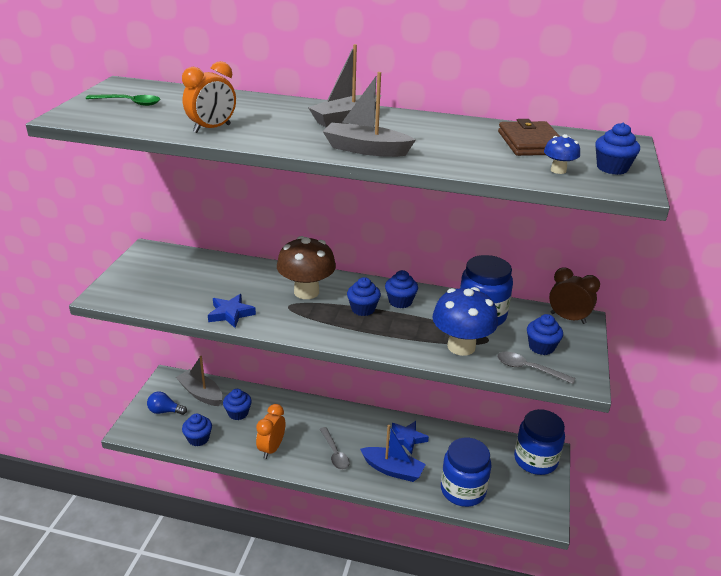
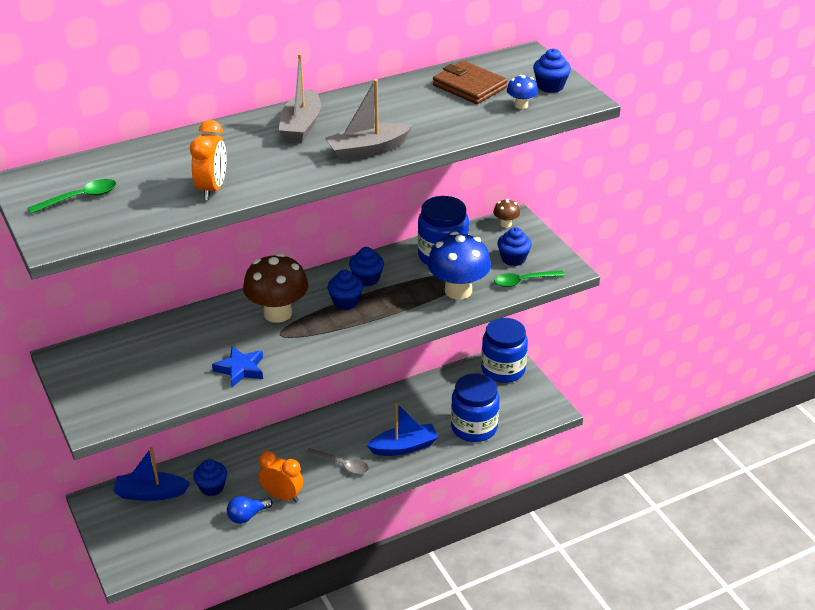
camera: 40 degrees left, 5 degrees up
blue light bulb [147,392,187,415] -> blue light bulb moved to [227,496,273,524]
grey boat [176,356,222,406] -> blue boat [113,447,190,501]
blue cupcake [182,413,212,446] -> none
orange clock [256,404,285,459] -> orange clock turned 135 degrees clockwise [258,451,303,502]
blue star [389,421,429,454] -> none
grey spoon [497,352,575,384] -> green spoon [494,270,565,287]
brown clock [549,267,600,324] -> brown mushroom [493,199,520,228]

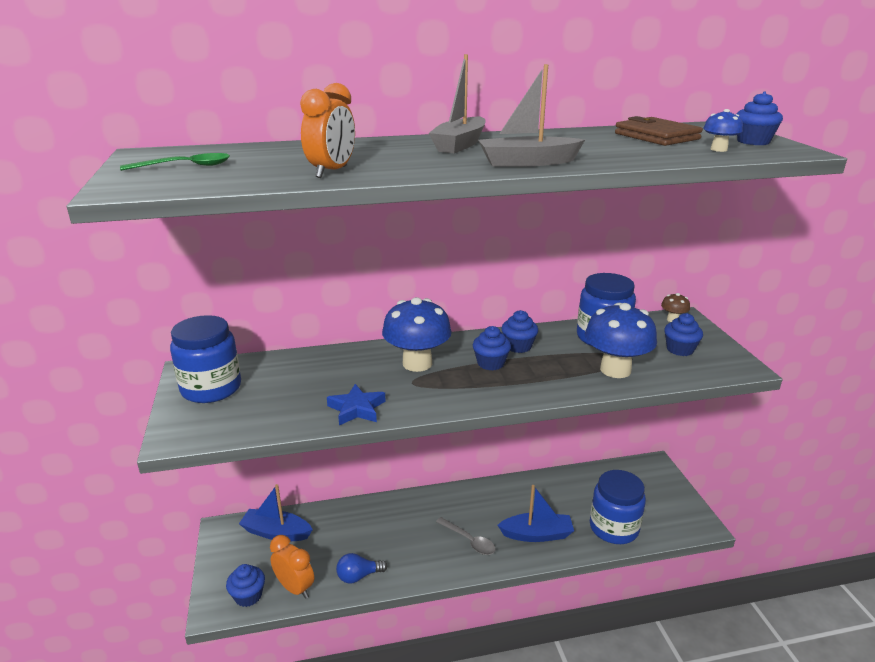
camera: 15 degrees right, 10 degrees down
blue cupcake [193,459,227,496] -> blue cupcake moved to [226,564,265,607]
brown mushroom [243,253,308,323] -> blue mushroom [382,297,452,372]
orange clock [258,451,303,502] -> orange clock moved to [270,535,314,599]
blue jar [481,318,528,383] -> blue jar moved to [170,315,241,403]
green spoon [494,270,565,287] -> none

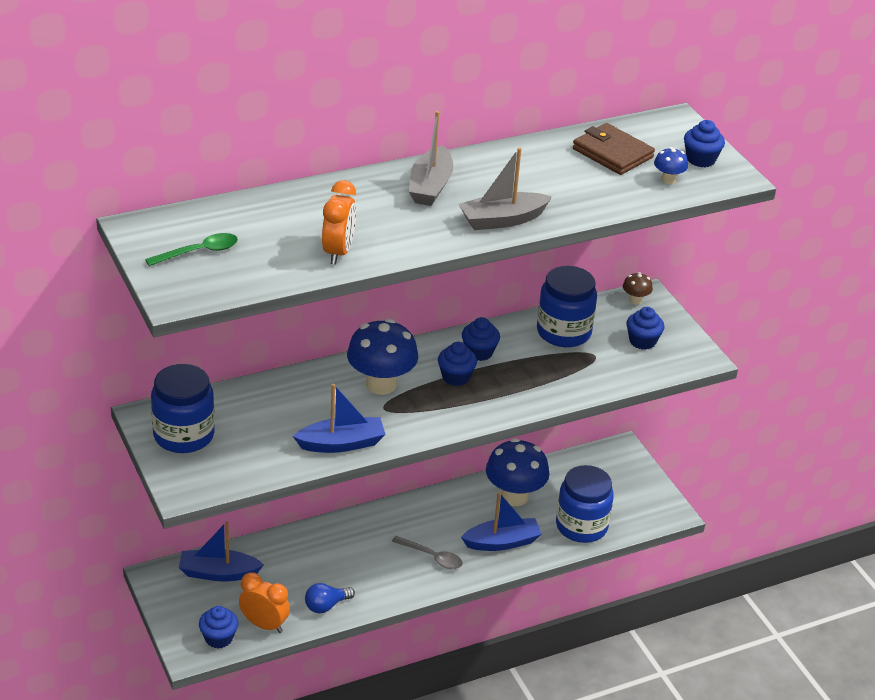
camera: 15 degrees left, 10 degrees up
blue star [327,384,385,425] -> blue boat [293,384,386,453]
blue mushroom [585,303,657,378] -> blue mushroom moved to [486,438,549,506]

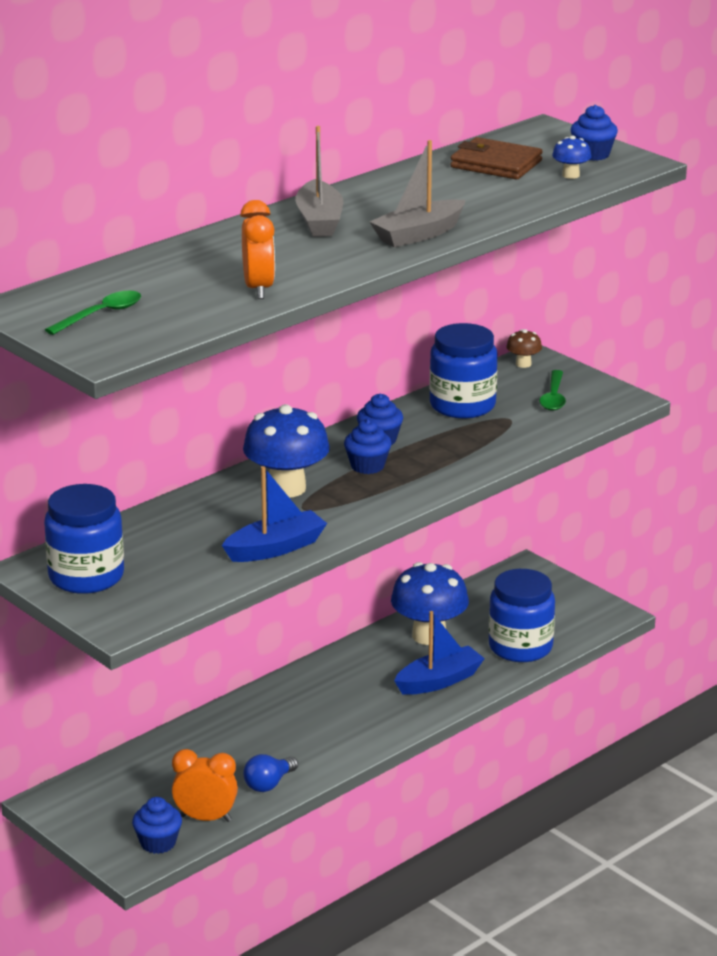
camera: 15 degrees left, 10 degrees down
blue boat [179,521,264,581] -> none
grey spoon [392,536,463,569] -> none
blue cupcake [626,307,664,350] -> green spoon [539,370,566,411]

